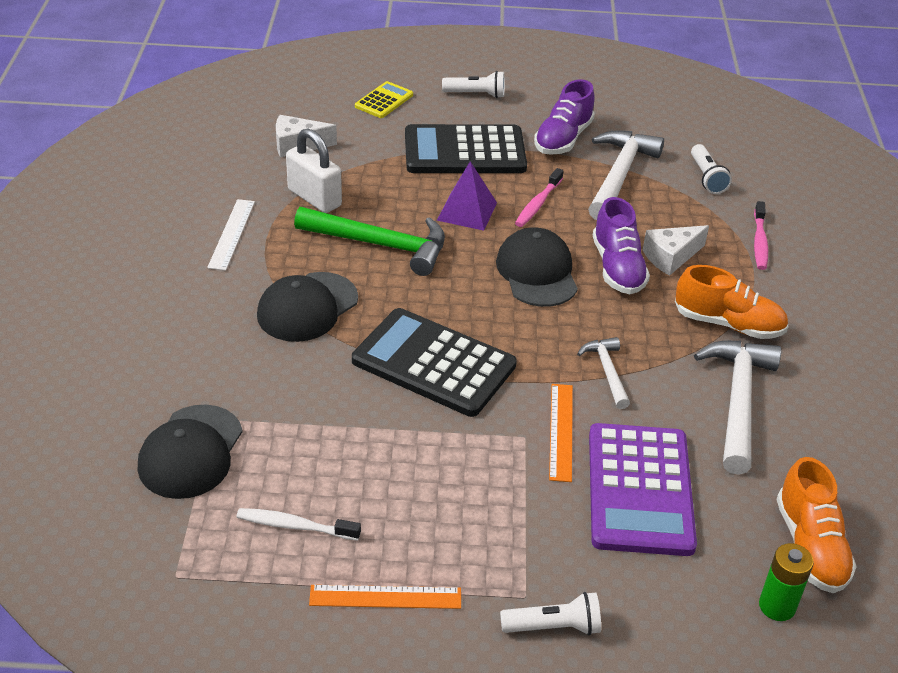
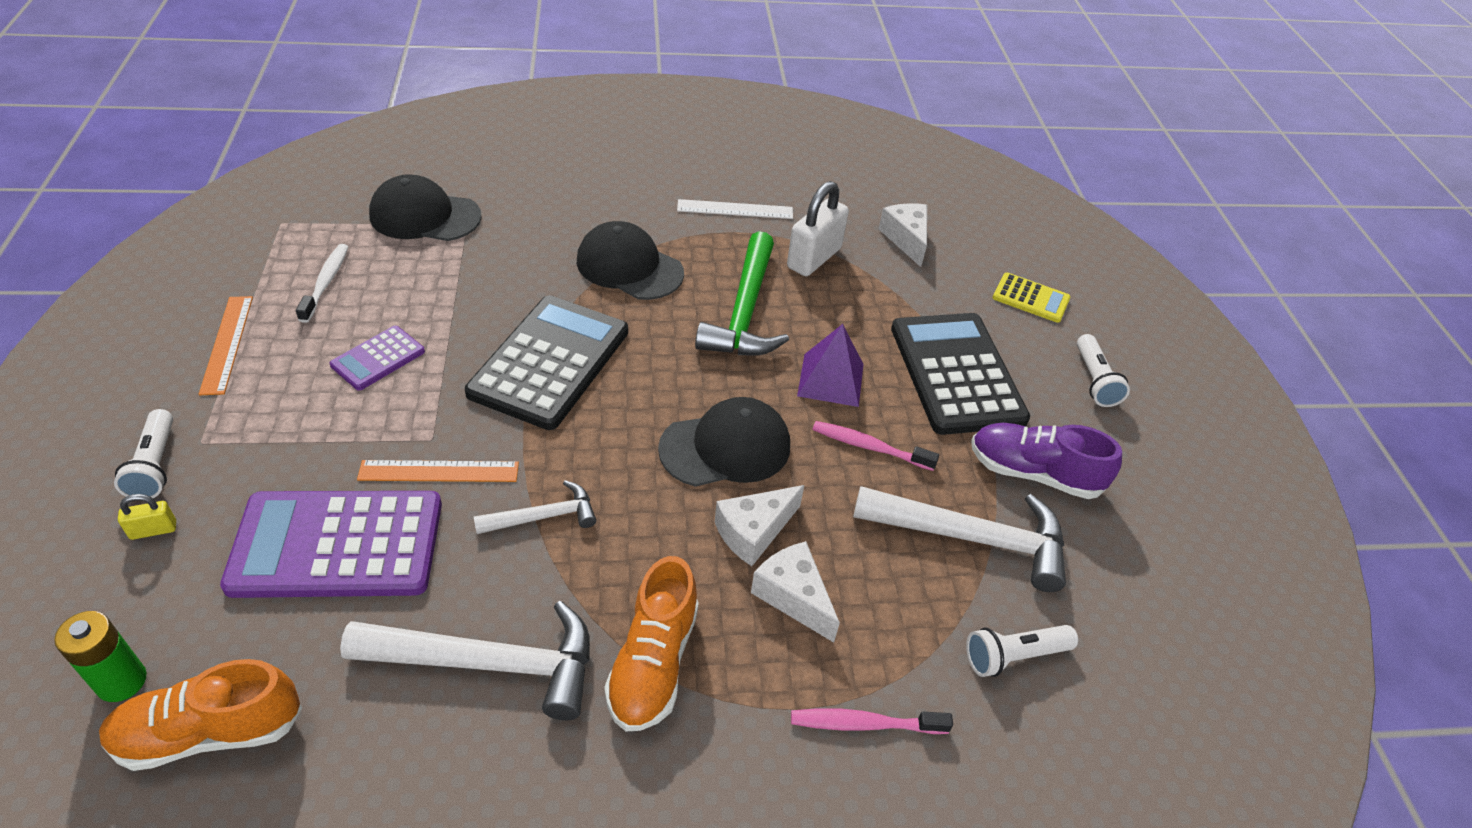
camera: 80 degrees right, 5 degrees up
purple shoe [593,197,650,294] -> white cheese [715,485,804,566]
none -> yellow padlock [118,494,176,540]
none -> purple calculator [330,326,425,391]

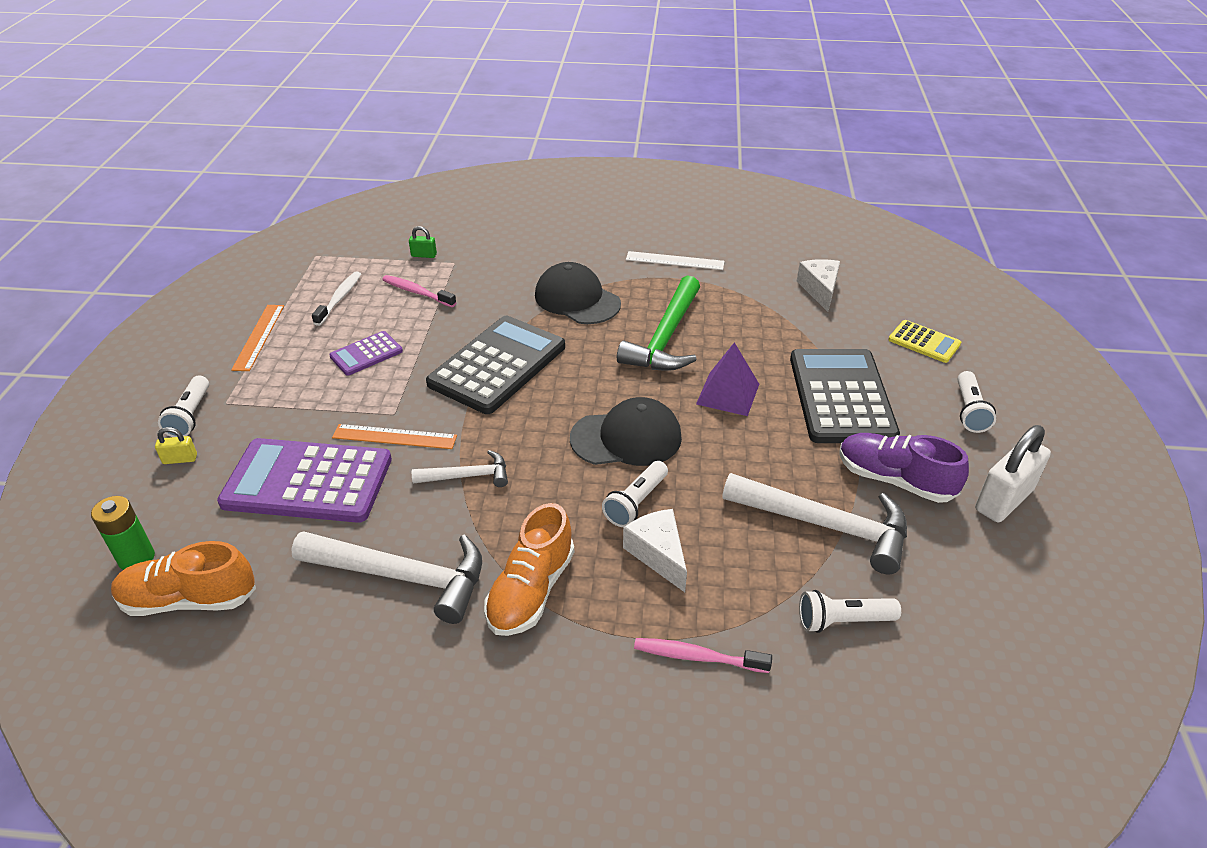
camera: 15 degrees right, 5 degrees down
black cap [369,174,482,241] -> green padlock [409,226,437,258]
white cheese [715,485,804,566] -> white flashlight [602,461,668,527]
white padlock [787,181,849,276] -> white padlock moved to [975,425,1051,522]
pink toothbrush [812,421,939,471] -> pink toothbrush moved to [382,275,457,307]

